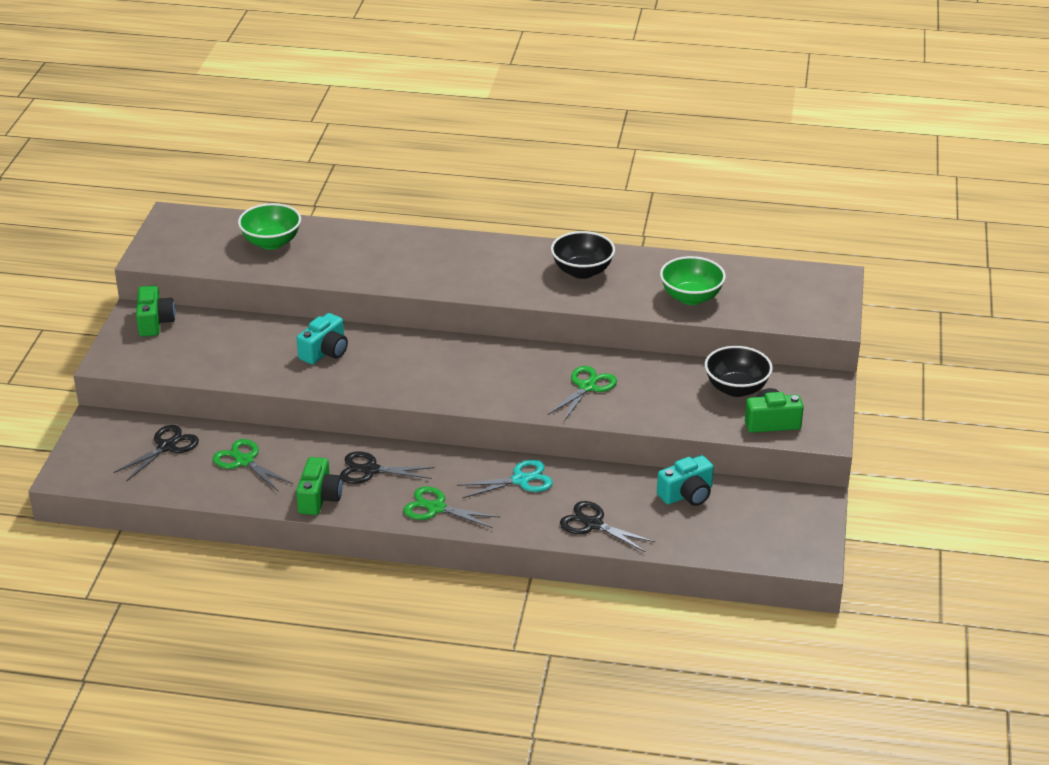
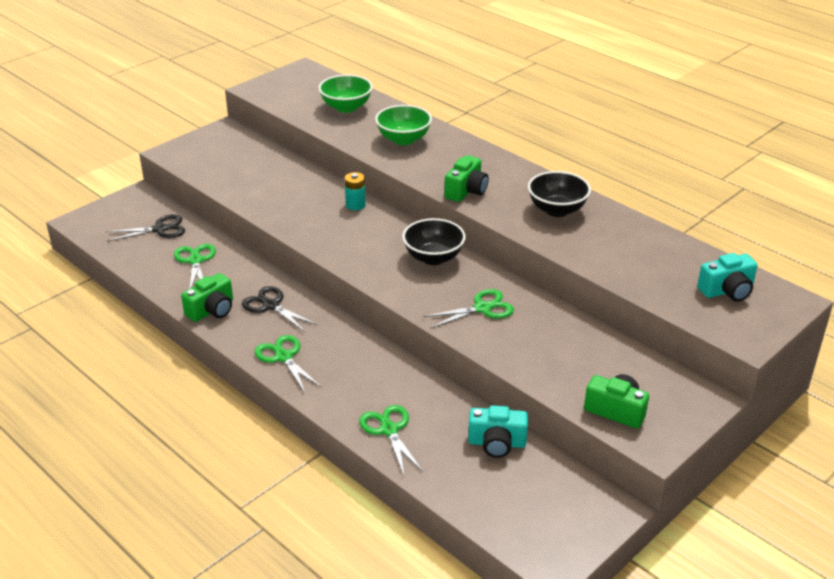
camera: 35 degrees right, 0 degrees up
green camera [136,285,175,337] -> green camera moved to [444,155,489,202]
turquoise camera [297,313,348,364] -> turquoise camera moved to [697,253,758,302]
turquoise scissors [457,460,553,498] -> none
black scissors [560,501,655,552] -> green scissors [359,405,423,475]
green bowl [660,256,726,305] -> green bowl moved to [375,105,432,145]
black bowl [705,346,773,397] -> black bowl moved to [402,218,466,265]
none -> turquoise battery [344,172,366,210]

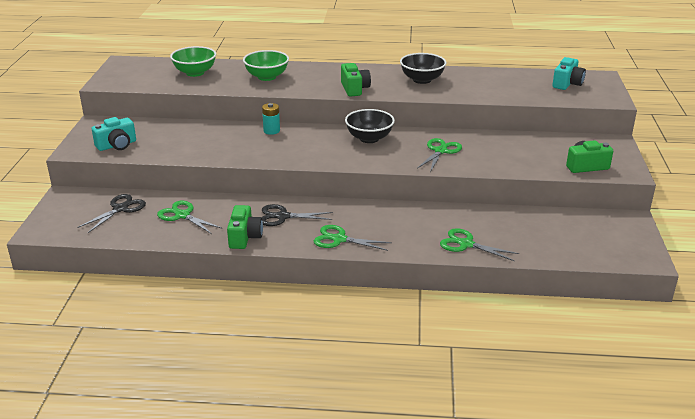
camera: 40 degrees left, 5 degrees down
turquoise camera [468,405,528,458] -> turquoise camera moved to [92,117,136,151]

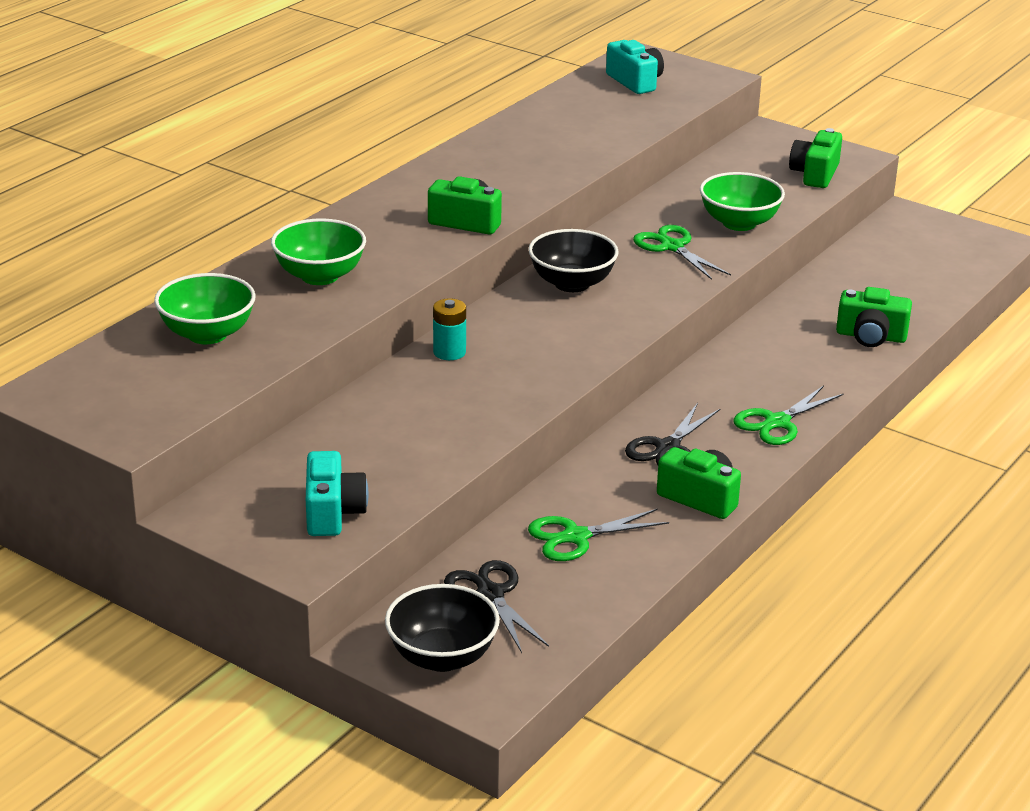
camera: 60 degrees left, 0 degrees up
black bowl [400,53,447,84] -> black bowl moved to [385,584,500,672]
green scissors [440,228,519,261] -> green camera [836,287,912,347]
none -> green bowl [700,172,785,231]

